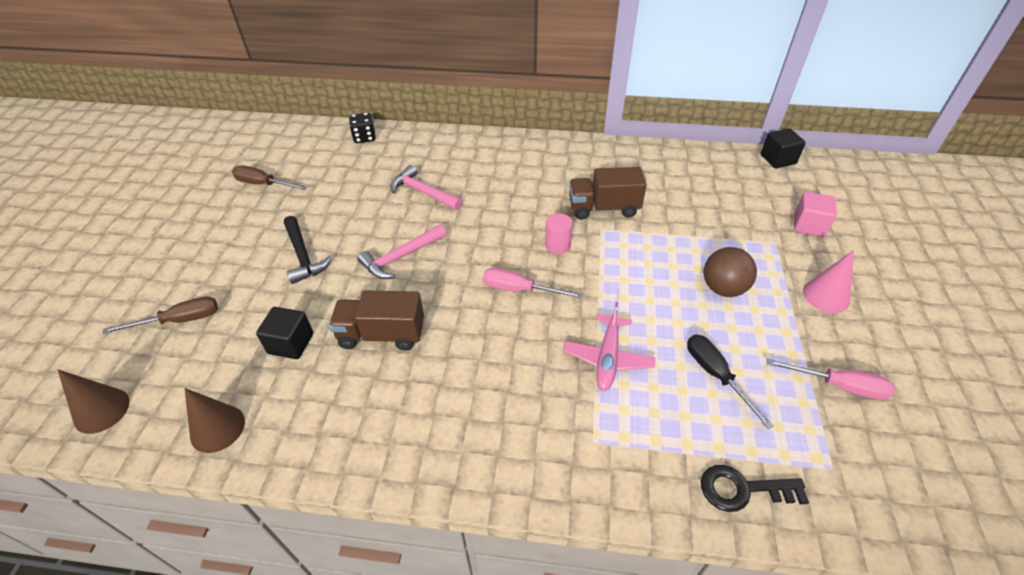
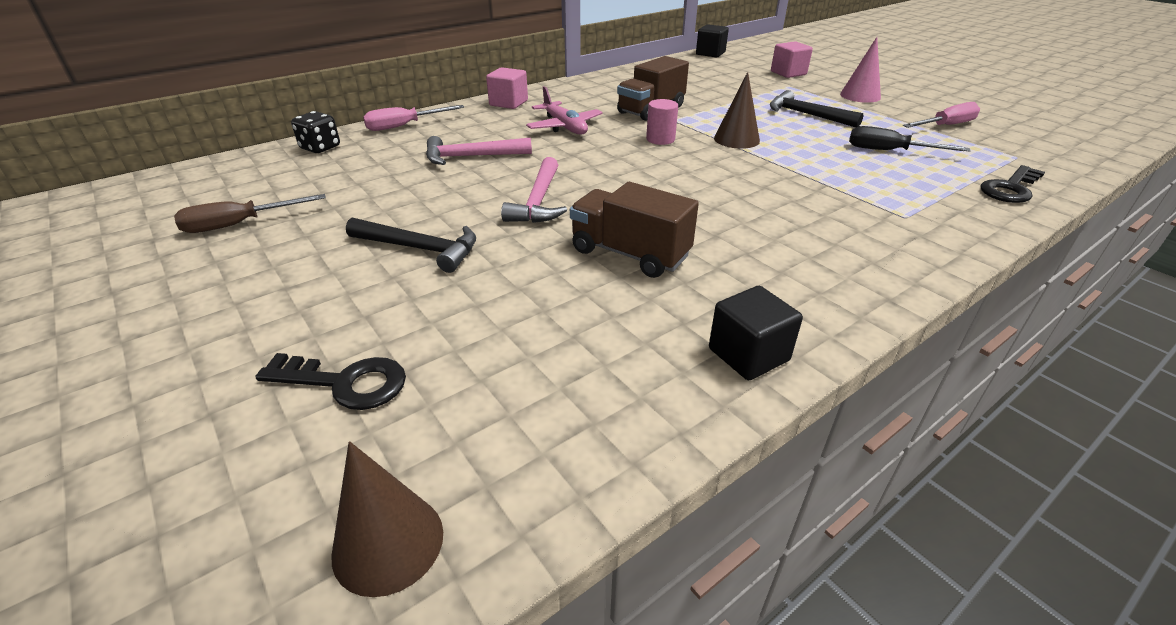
camera: 45 degrees left, 10 degrees down
brown screwdriver [102,296,218,334] -> black key [255,353,406,410]
brown cone [184,388,245,453] -> brown cone moved to [714,72,760,149]
black cube [256,307,313,359] -> black cube moved to [709,286,803,380]
brown truck [329,290,424,351] -> brown truck turned 75 degrees clockwise [570,182,699,278]
pink screwdriver [483,268,583,299] -> pink screwdriver moved to [363,105,464,131]
pink plane [563,302,655,391] -> pink plane moved to [526,86,603,134]
brown ball [703,247,757,297] -> black hammer [770,90,863,127]
none -> pink cube [486,67,528,109]

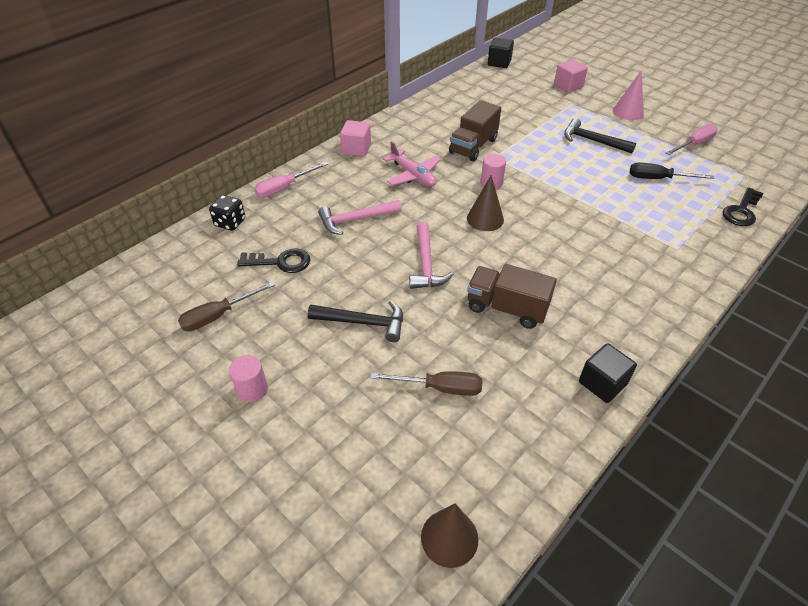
camera: 10 degrees left, 10 degrees up
black key [255,353,406,410] -> black key moved to [237,248,310,273]
brown cone [714,72,760,149] -> brown cone moved to [467,175,504,231]
none -> pink cylinder [229,355,268,402]
none -> brown screwdriver [371,371,482,396]

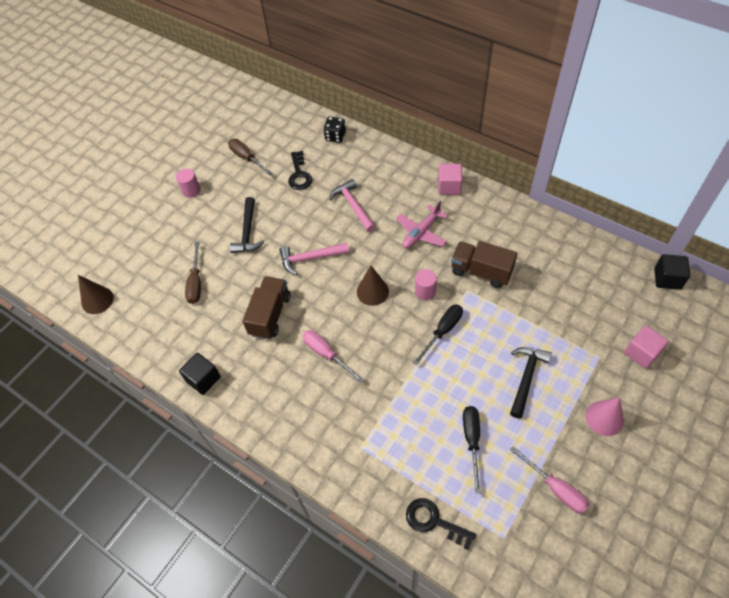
camera: 85 degrees right, 10 degrees up
pink screwdriver [254,162,328,198] -> pink screwdriver moved to [303,330,364,383]
none -> black screwdriver [413,304,463,365]

